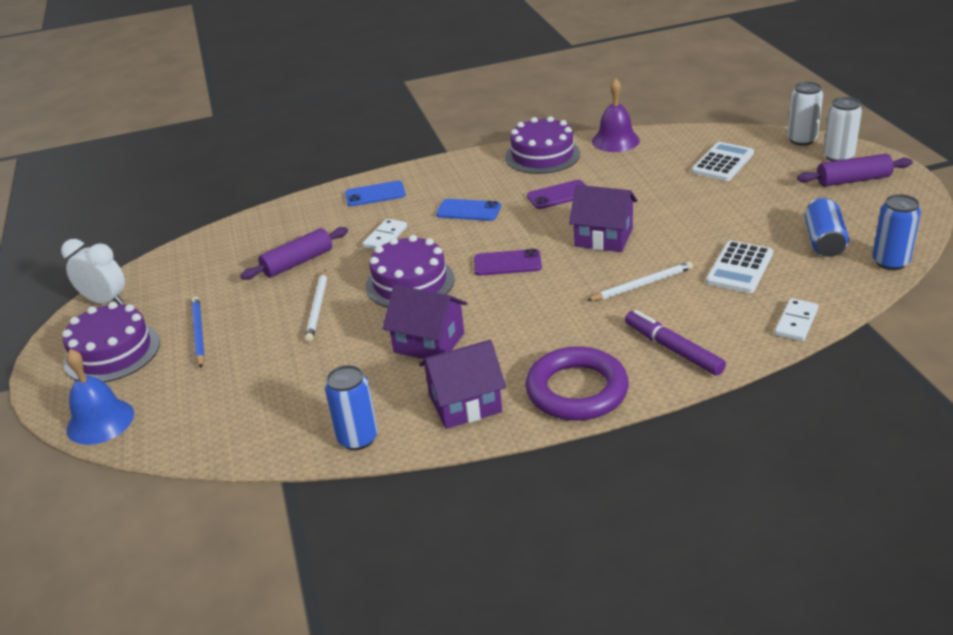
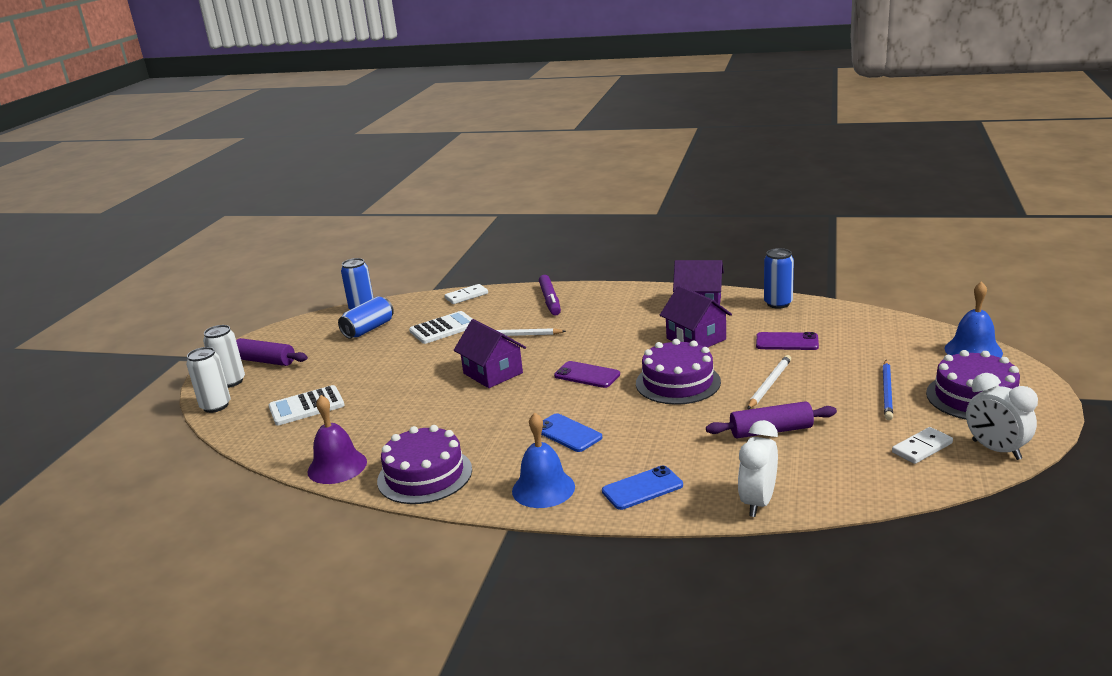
camera: 150 degrees left, 10 degrees down
blue phone [345,181,406,206] -> blue phone turned 45 degrees counterclockwise [602,465,683,510]
white domino [363,219,407,250] -> white domino moved to [892,427,953,464]
purple ring [525,346,629,421] -> none
purple phone [527,180,587,209] -> purple phone moved to [756,332,819,350]
none -> blue bell [512,413,575,508]
none -> white clock [738,420,778,517]

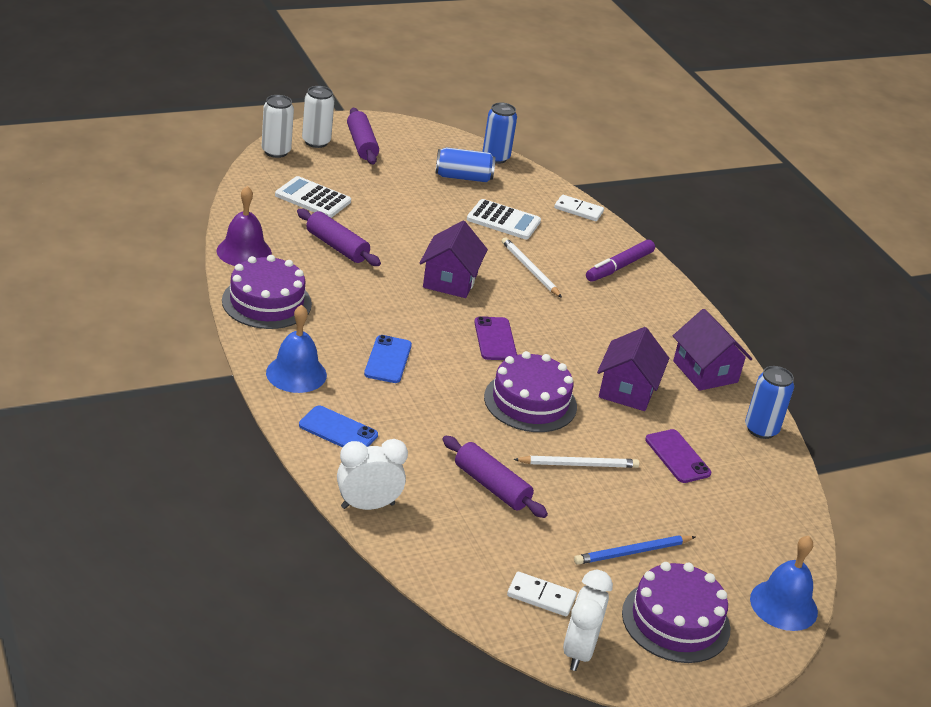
camera: 45 degrees right, 10 degrees up
none -> purple rolling pin [297,209,381,266]

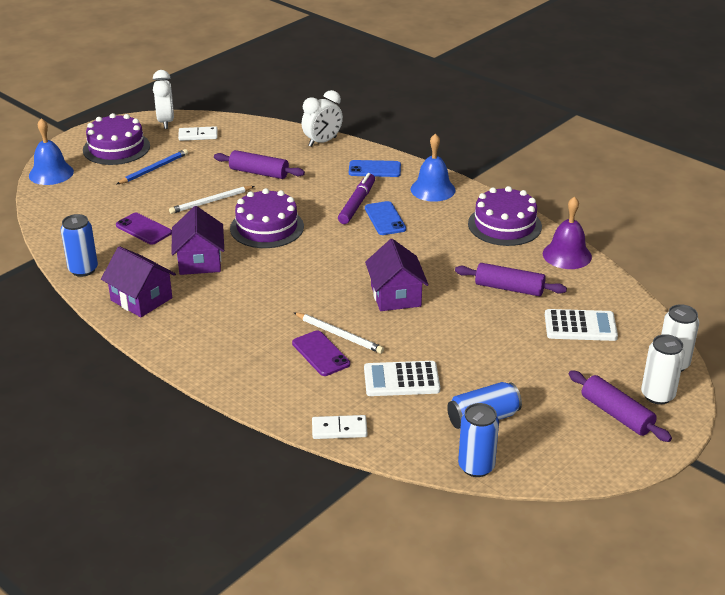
camera: 160 degrees right, 0 degrees up
purple phone [474,316,517,360] -> purple phone moved to [292,330,350,376]
purple marker [586,240,655,282] -> purple marker moved to [338,173,375,224]

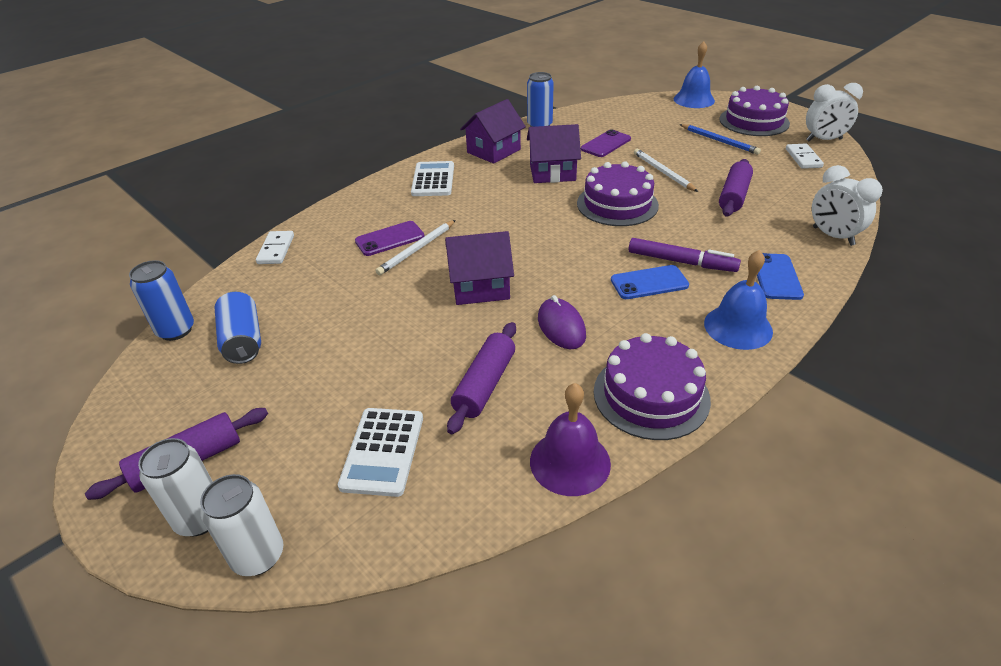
camera: 95 degrees right, 5 degrees up
white calculator [364,361,440,396] -> white calculator moved to [411,161,454,196]
none -> purple mouse [538,295,586,349]

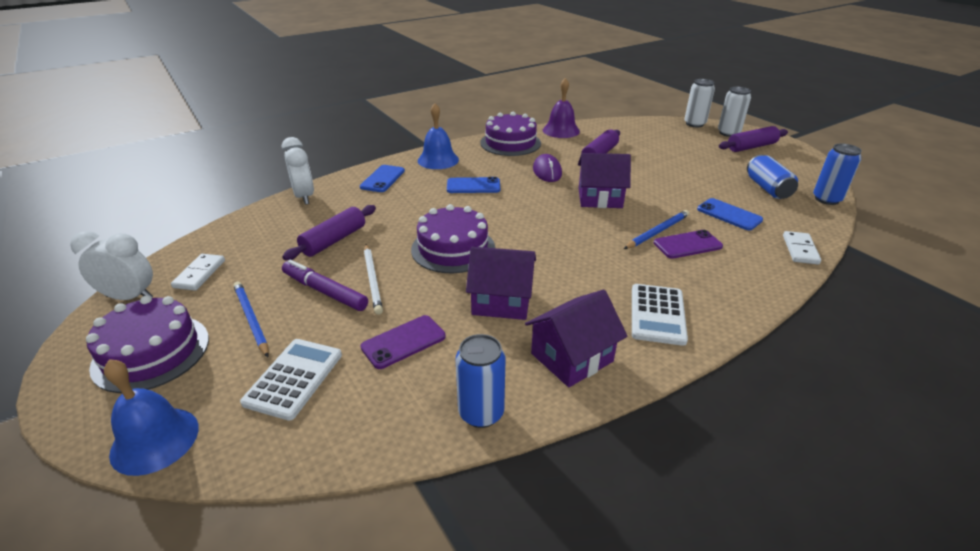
camera: 170 degrees left, 5 degrees down
white calculator [338,408,423,497] -> white calculator moved to [240,339,342,421]
white pencil [375,220,456,275] -> blue pencil [624,210,689,249]
purple marker [628,238,741,272] -> purple marker moved to [282,260,368,311]
none -> blue phone [697,198,763,230]

